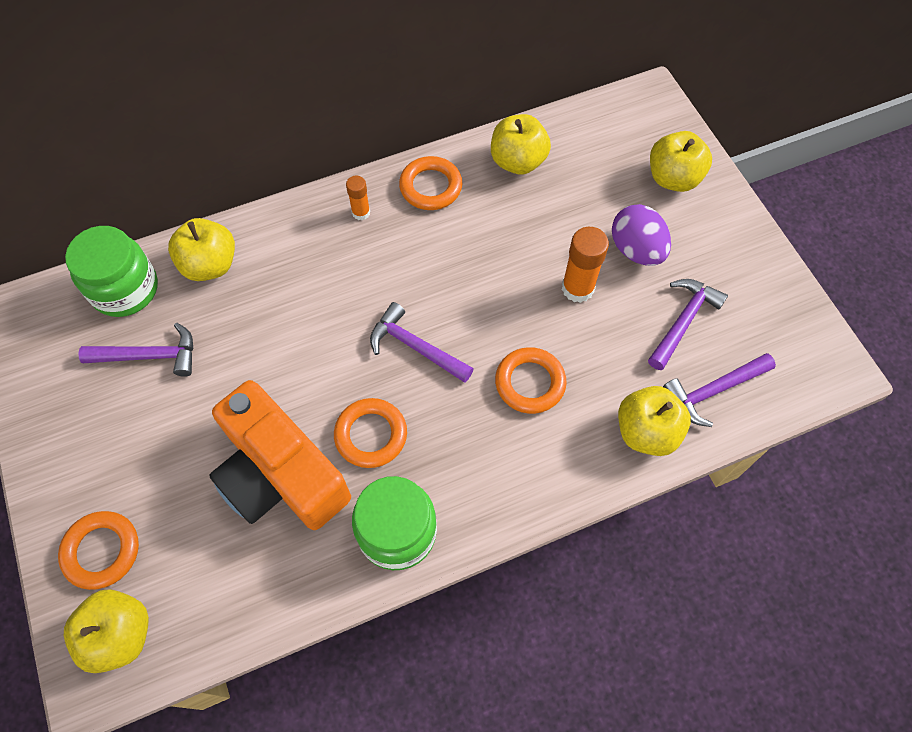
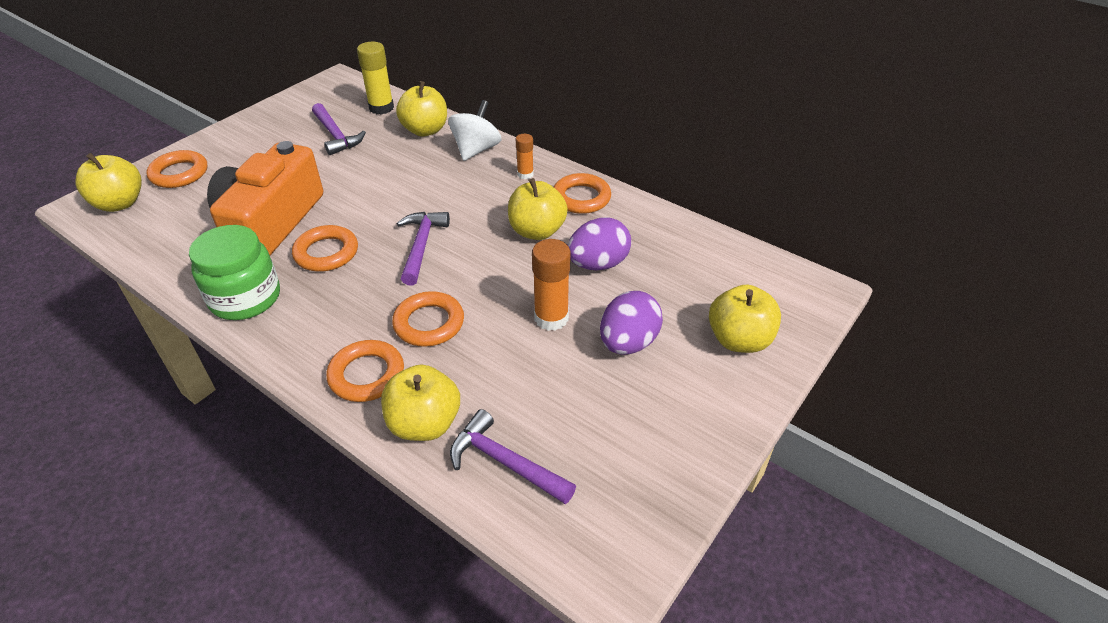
camera: 60 degrees right, 20 degrees down
green jar [65,226,158,317] -> yellow glue stick [357,42,394,115]
yellow apple [491,114,551,175] -> yellow apple moved to [508,178,568,240]
purple hammer [648,279,728,370] -> none
none -> orange ring [326,340,404,402]
none -> white spinning top [448,100,502,161]
none -> purple egg [568,217,631,270]

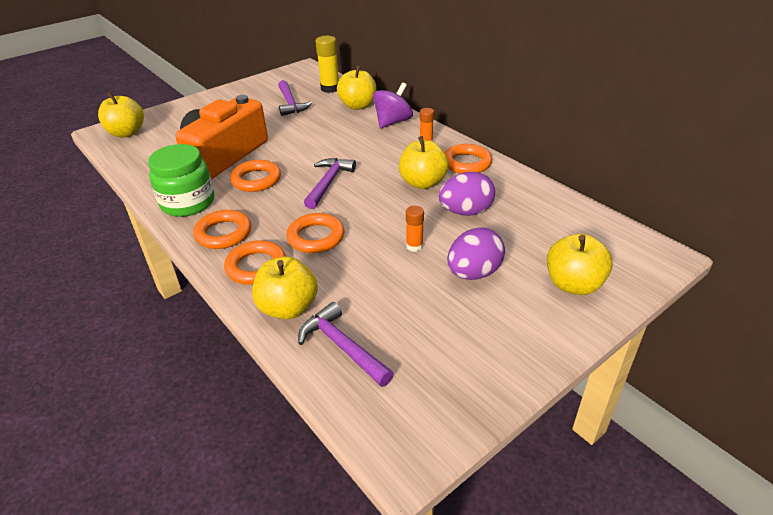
camera: 15 degrees right, 5 degrees down
orange ring [147,150,208,188] -> orange ring moved to [193,210,251,249]
white spinning top [448,100,502,161] -> purple spinning top [373,83,413,128]
orange glue stick [532,239,571,331] -> orange glue stick [406,206,424,252], size x0.59

